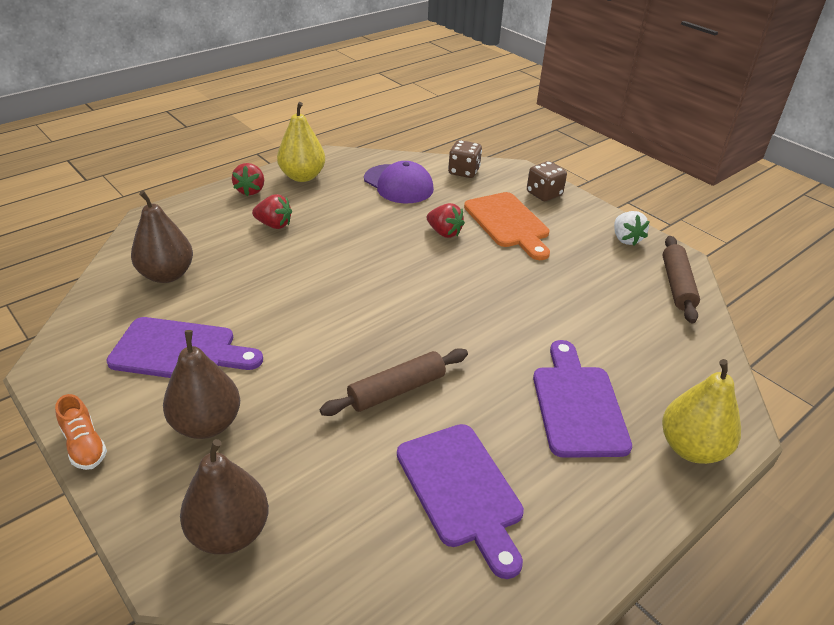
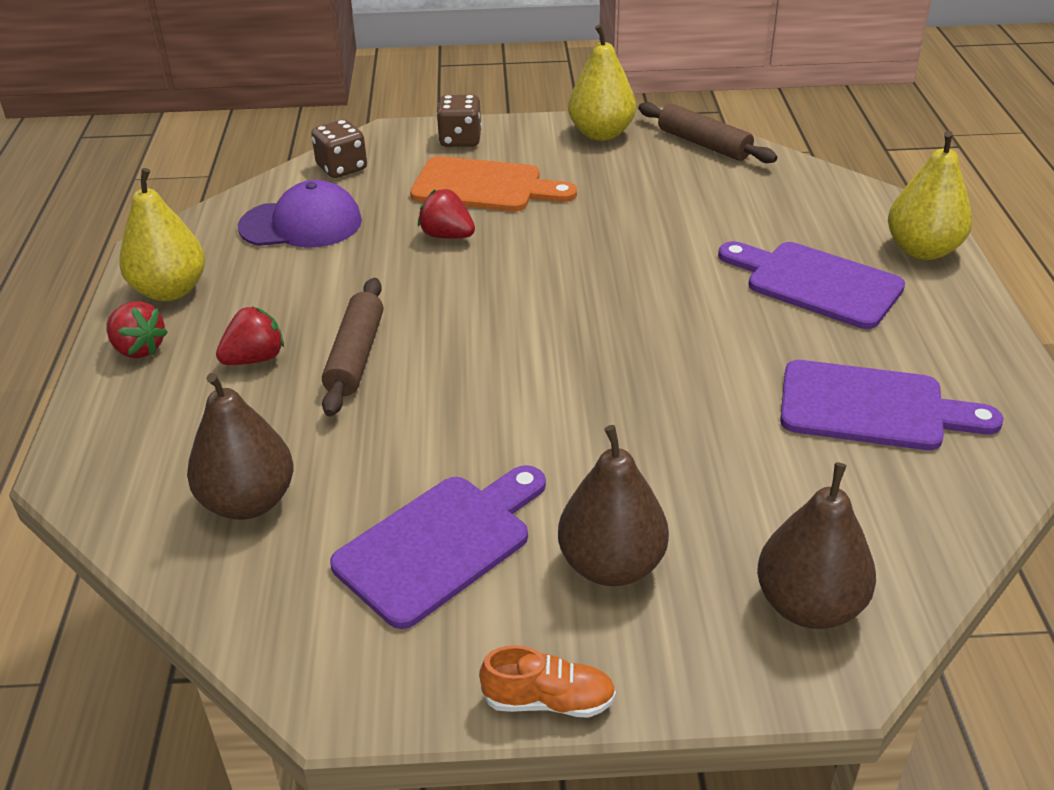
camera: 50 degrees left, 0 degrees up
brown rolling pin [319,348,468,416] -> brown rolling pin moved to [322,278,383,417]
red strawberry [427,203,465,238] -> red strawberry turned 135 degrees counterclockwise [418,189,475,239]
white strawberry [614,211,650,246] -> yellow pear [568,24,636,141]

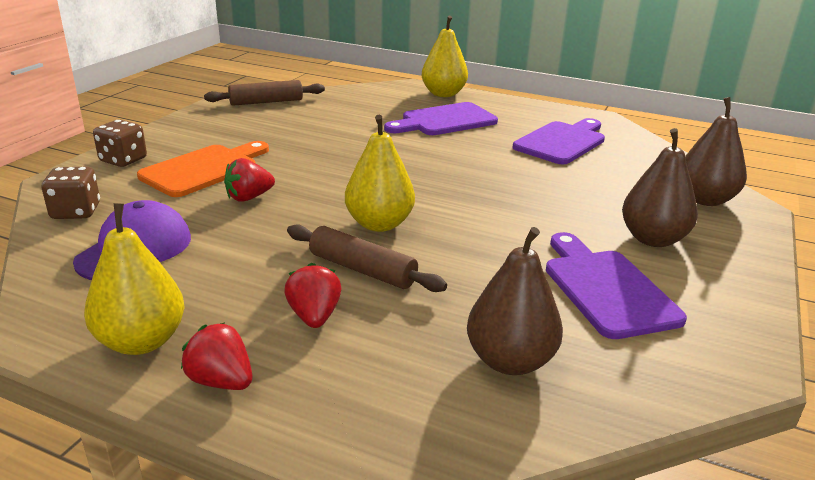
camera: 65 degrees left, 10 degrees down
red strawberry [106,301,168,358] -> red strawberry turned 120 degrees counterclockwise [181,323,252,390]
orange shoe [479,645,616,718] -> none
yellow pear [568,24,636,141] -> yellow pear moved to [345,115,415,232]

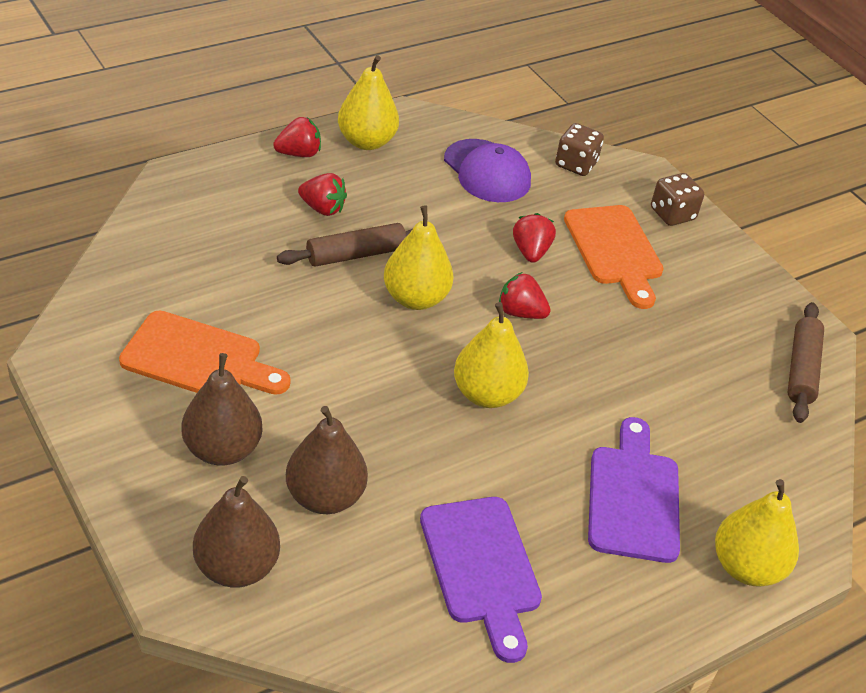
camera: 120 degrees right, 15 degrees up
brown pear [467,227,563,375] -> brown pear moved to [286,406,368,514]
purple cutting board [546,232,687,339] -> orange cutting board [119,311,291,395]
none -> yellow pear [454,302,529,408]
none -> red strawberry [499,272,551,319]

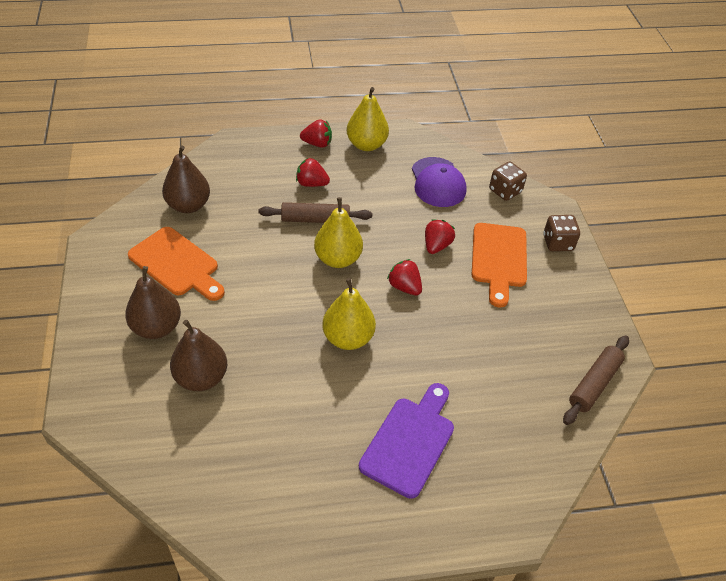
camera: 25 degrees right, 5 degrees up
brown pear [193,476,280,588] -> brown pear moved to [162,145,210,213]
red strawberry [298,173,347,216] -> red strawberry turned 150 degrees clockwise [296,158,330,187]
purple cutting board [420,497,542,663] -> none
yellow pear [715,479,799,587] -> none

